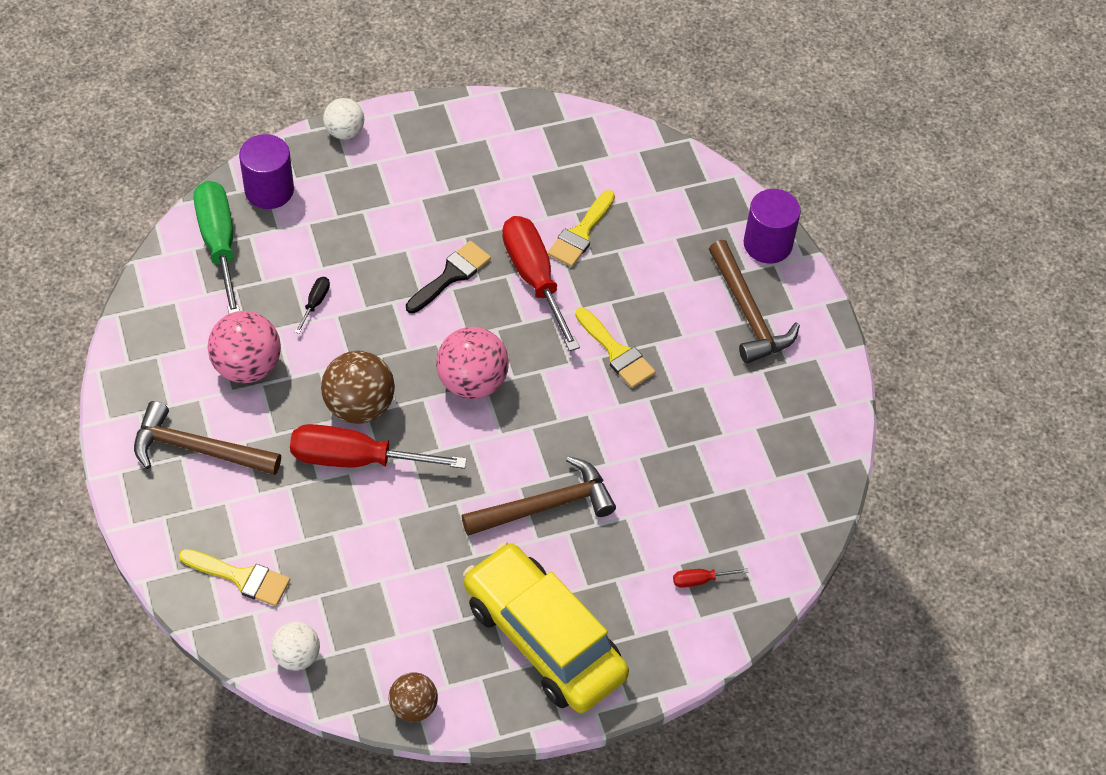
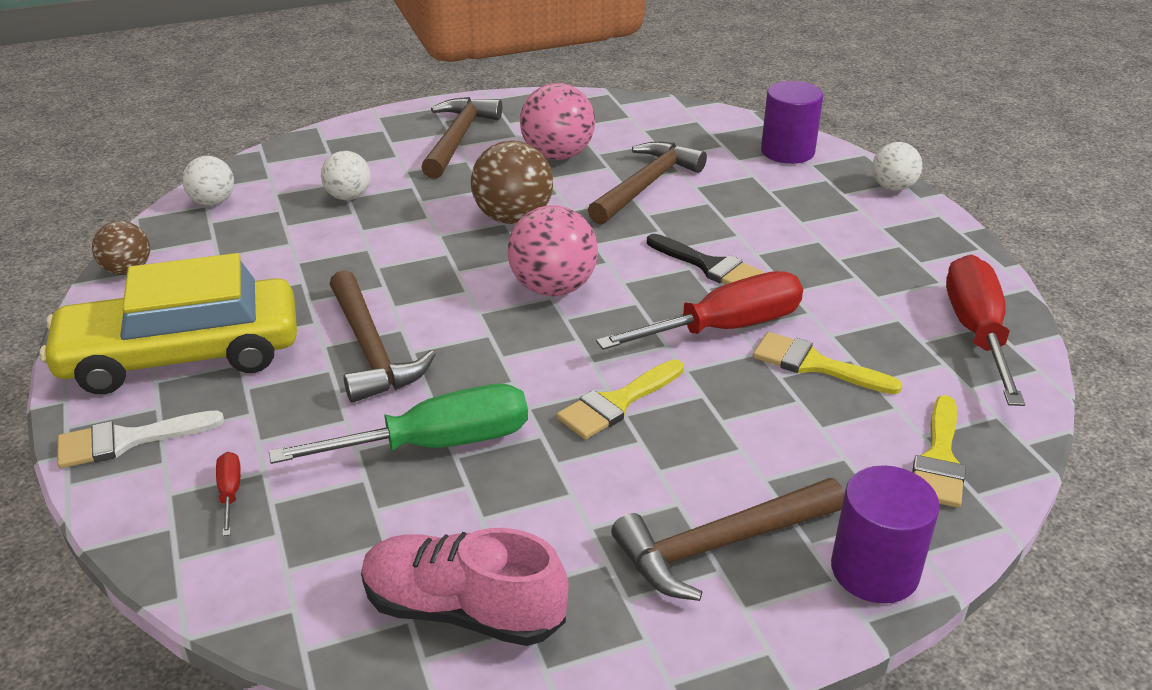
camera: 90 degrees right, 20 degrees down
yellow brush [179,549,290,606] -> yellow brush moved to [912,395,966,508]
green screwdriver [194,181,240,314] -> green screwdriver moved to [269,384,528,464]
red screwdriver [290,424,467,469] -> red screwdriver moved to [946,255,1025,406]
black screwdriver [295,277,330,334] -> brown hammer [588,141,707,225]
yellow car [463,542,629,713] -> yellow car turned 150 degrees counterclockwise [39,253,297,394]
none -> white brush [57,411,224,468]
none -> white ball [321,151,371,200]
none -> pink shoe [361,528,569,646]

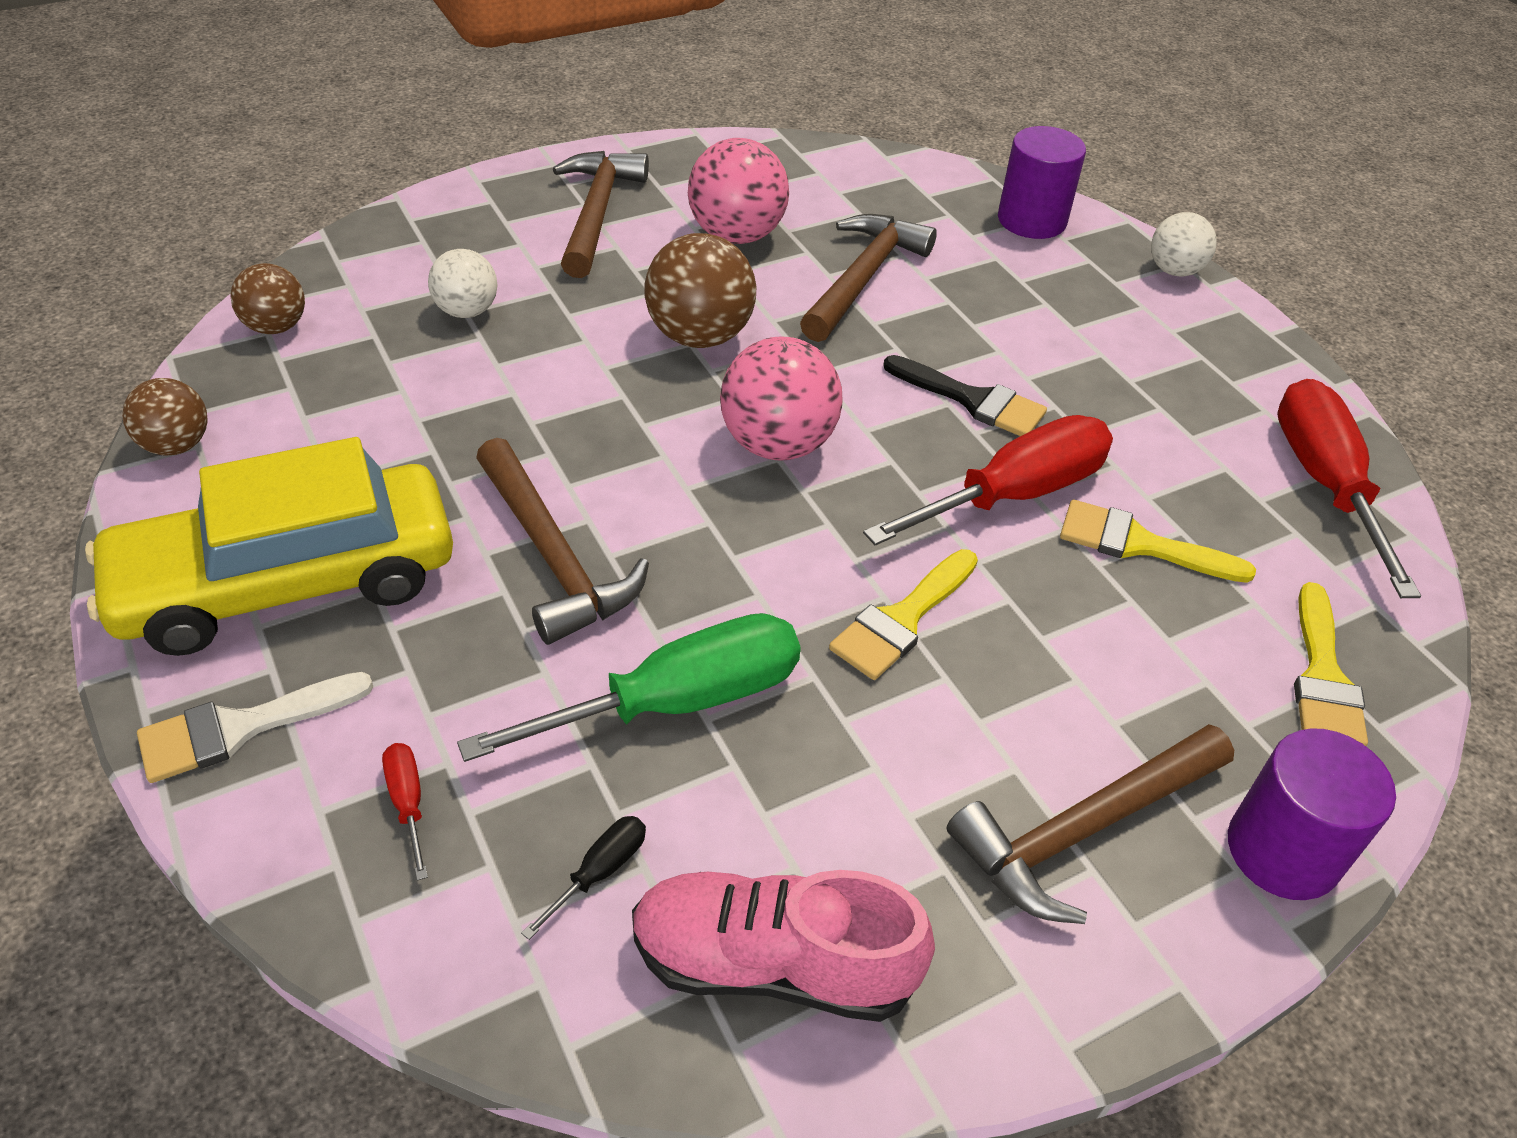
camera: 10 degrees left, 10 degrees up
white ball [182,156,234,206] -> brown ball [230,263,305,334]
none -> black screwdriver [521,816,646,940]

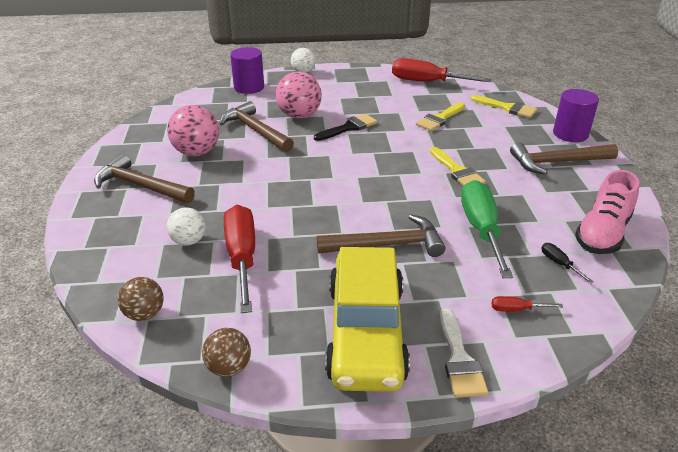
camera: 65 degrees left, 10 degrees down
brown ball [644,233,756,348] -> none
pink ball [720,337,842,460] -> pink ball moved to [276,72,322,119]
red screwdriver [863,415,1113,546] -> red screwdriver moved to [224,205,255,313]
brown hammer [947,724,1234,924] -> brown hammer turned 90 degrees clockwise [510,142,618,175]

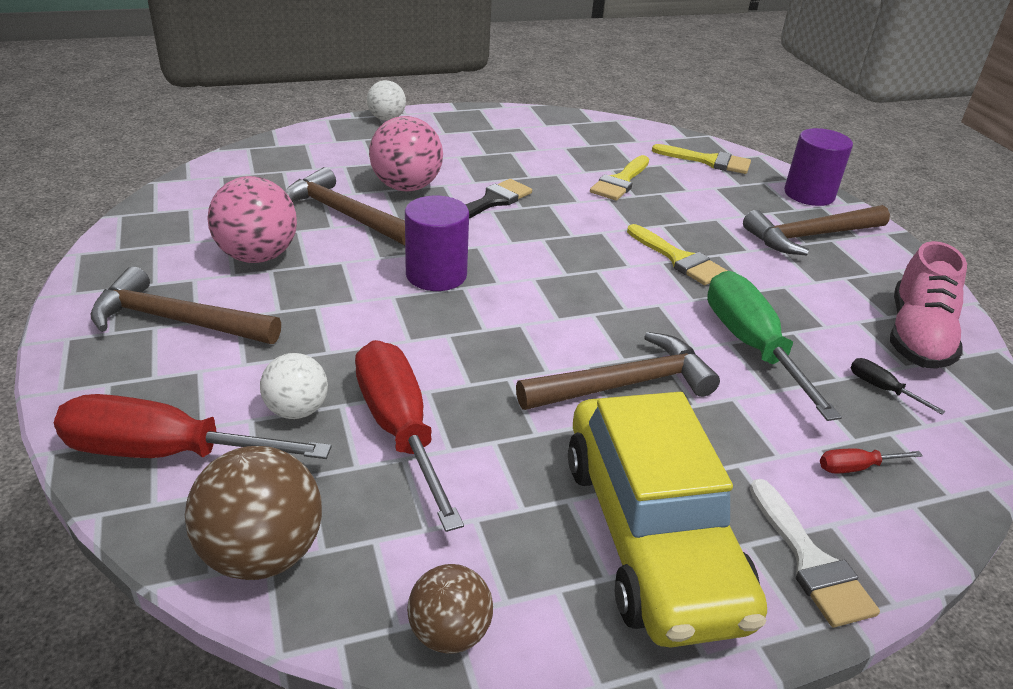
camera: 15 degrees left, 0 degrees up
brown ball [118,277,164,321] -> brown ball [185,446,322,580], size x1.62
purple cylinder [230,47,264,94] -> purple cylinder moved to [405,196,469,291]
red screwdriver [392,58,491,82] -> red screwdriver moved to [54,394,332,459]

